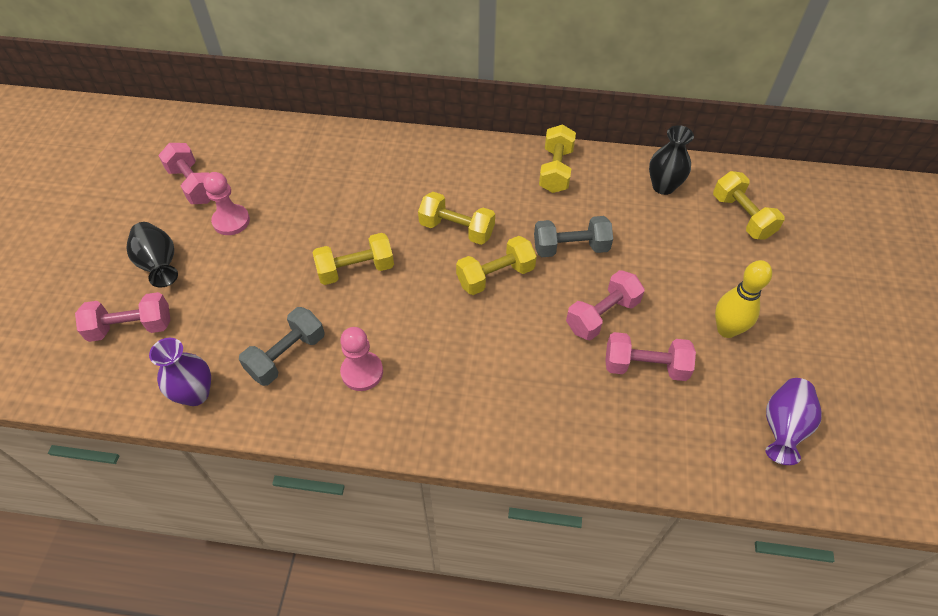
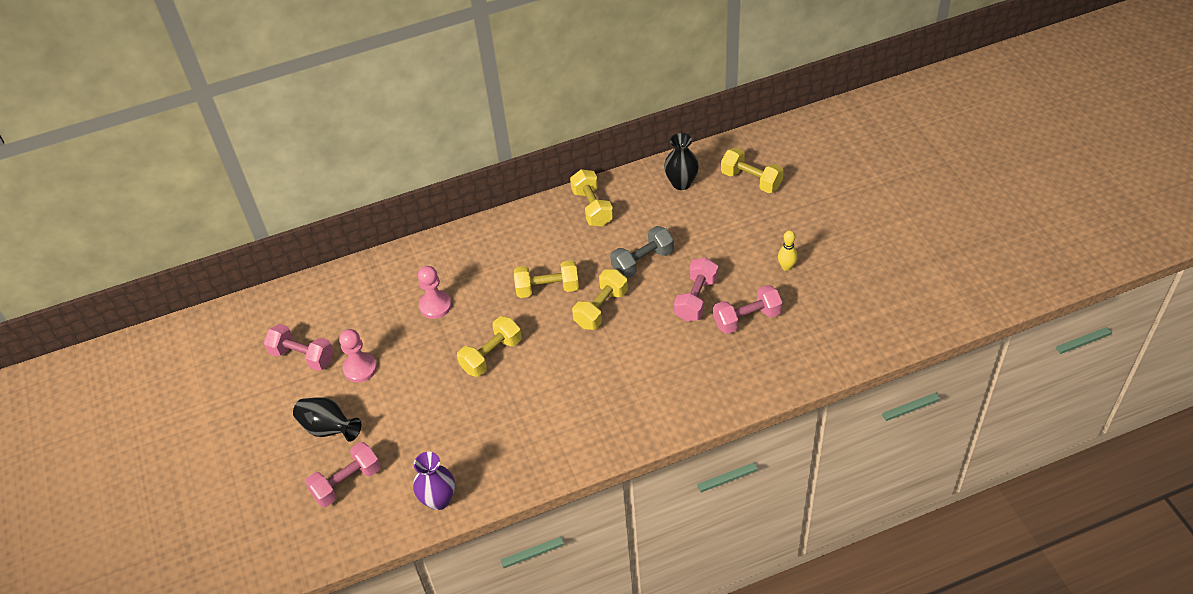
camera: 25 degrees left, 5 degrees down
grey dumbbell [239,307,325,386] -> none
pink pawn [340,327,383,391] -> pink pawn moved to [418,266,452,319]
yellow bowling pin [715,260,772,338] -> yellow bowling pin [778,230,798,271], size x0.62
purple vase [765,378,822,465] -> none

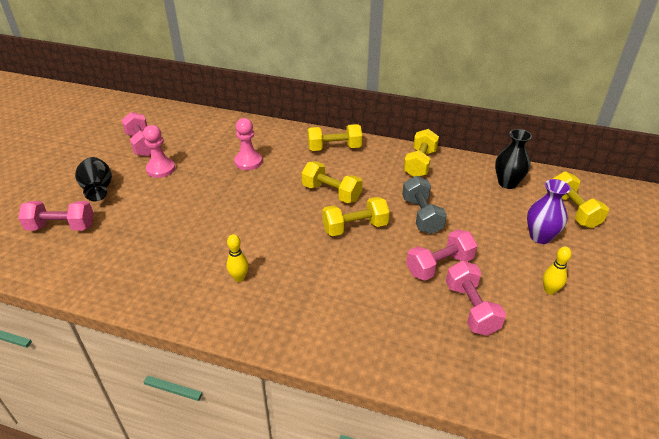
camera: 35 degrees right, 10 degrees down
purple vase [413,452,455,510] -> purple vase moved to [527,179,571,244]
yellow dumbbell [457,316,522,377] -> yellow dumbbell moved to [307,124,362,151]
grey dumbbell [610,226,674,278] -> grey dumbbell turned 75 degrees clockwise [402,176,447,234]
pink dumbbell [713,285,783,334] -> pink dumbbell turned 60 degrees clockwise [446,261,506,336]
none -> yellow bowling pin [226,234,248,282]

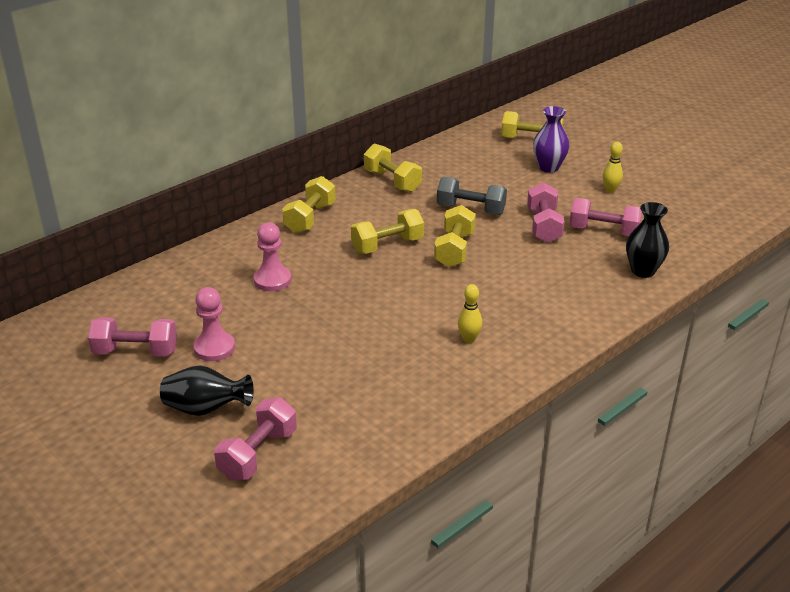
camera: 60 degrees left, 5 degrees down
black vase [495,129,532,189] -> black vase moved to [626,202,669,278]

